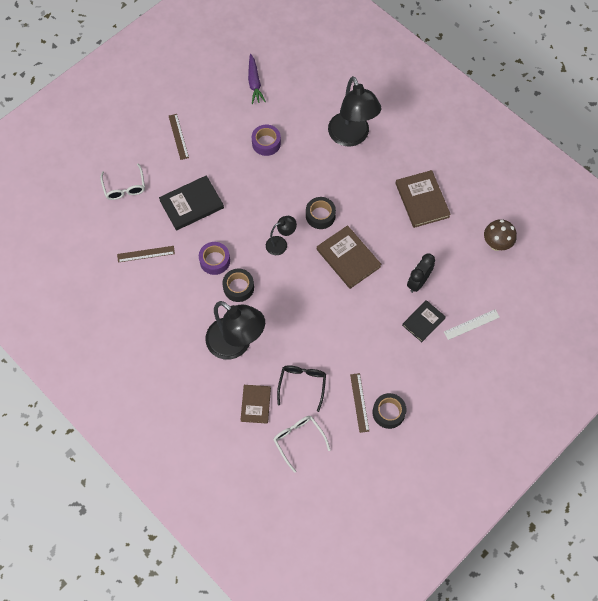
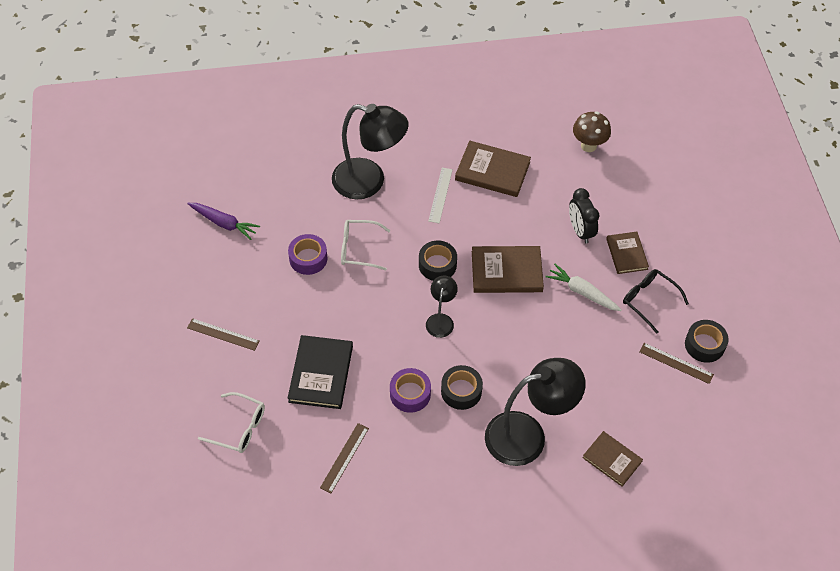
camera: 55 degrees left, 10 degrees down
white glasses [273,416,330,473] -> white glasses moved to [341,220,390,271]
black glasses [277,365,326,412] -> black glasses moved to [623,269,689,334]
black book [402,300,446,342] -> brown book [606,232,649,274]
white ruler [444,310,500,340] -> white ruler moved to [428,168,453,223]
none -> white carrot [545,264,622,311]

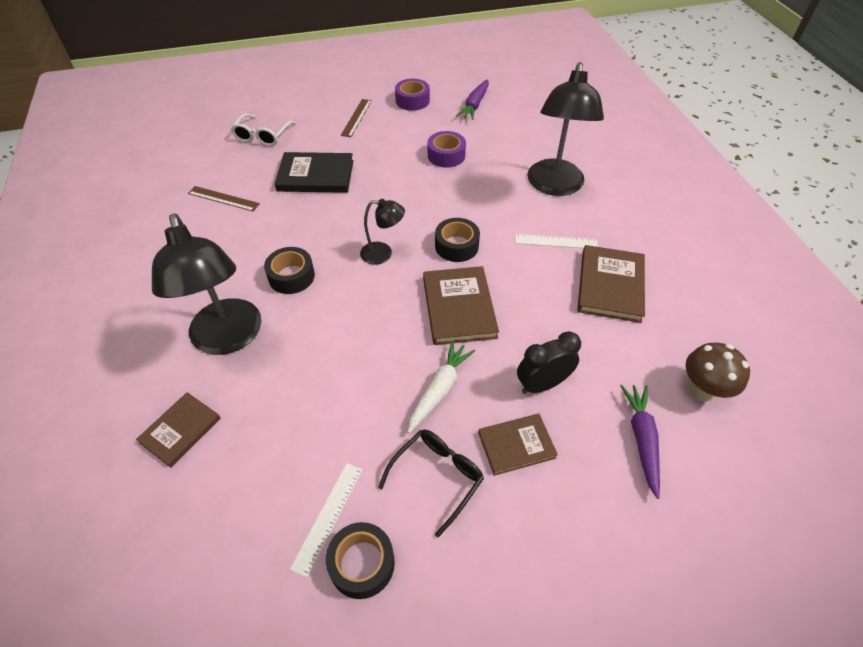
camera: 85 degrees right, 5 degrees down
white glasses [341,220,390,271] -> none
purple tape [390,368,431,413] -> purple tape moved to [395,79,430,111]
brown ruler [639,343,714,384] -> white ruler [290,463,362,578]
none -> purple carrot [620,385,660,499]

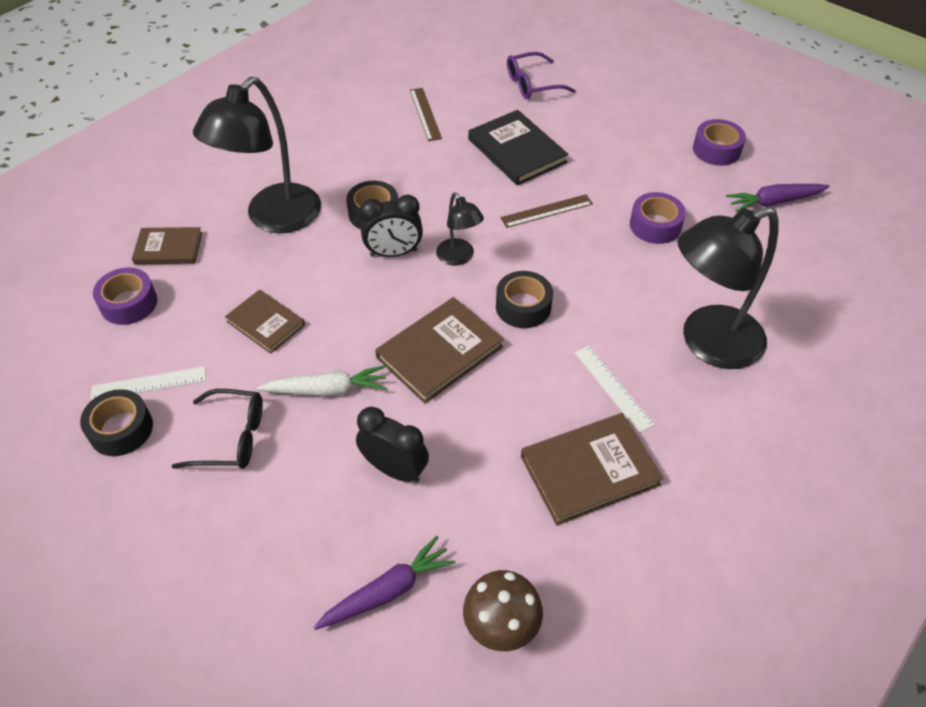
camera: 55 degrees right, 0 degrees up
white glasses [231,113,296,146] -> purple glasses [507,52,576,99]
brown ruler [341,99,372,137] -> brown ruler moved to [500,194,593,228]
brown book [478,414,558,476] -> brown book moved to [225,290,305,354]
none -> purple tape [93,268,157,325]
none -> black clock [360,194,423,257]

